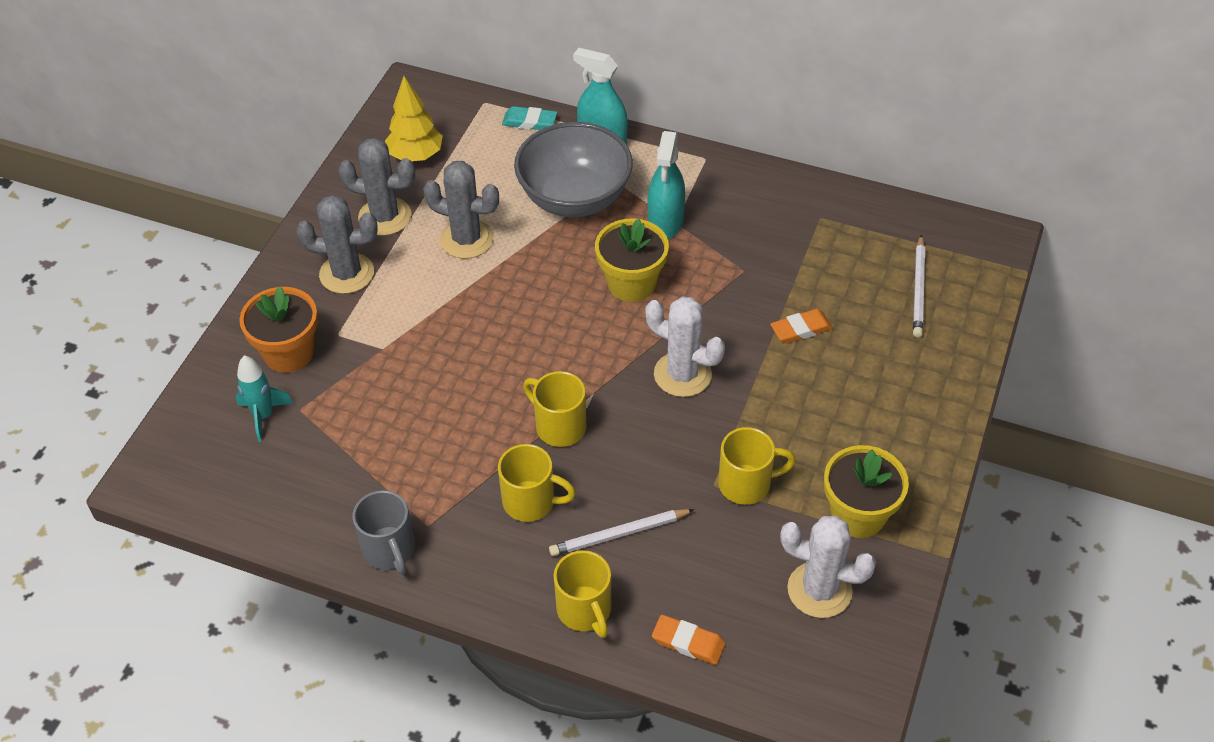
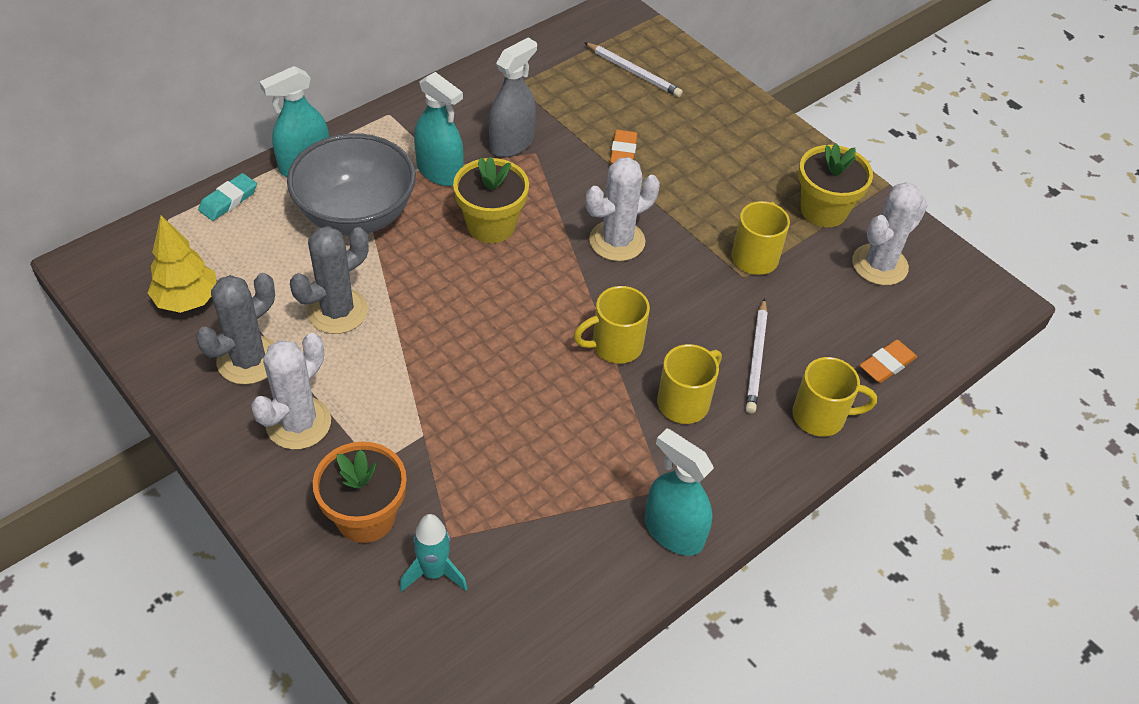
camera: 65 degrees left, 0 degrees up
grey cactus [296,195,378,294] -> white cactus [251,333,331,450]
grey mug [352,490,415,574] -> turquoise spray bottle [645,428,714,556]
none -> grey spray bottle [489,37,537,157]

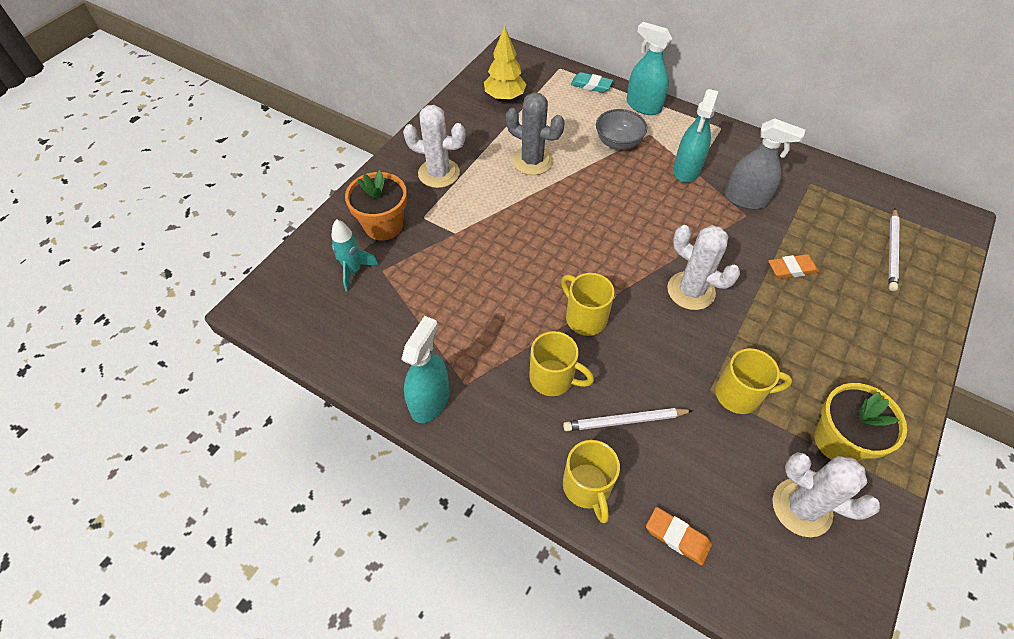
camera: 75 degrees right, 5 degrees up
grey cactus [196,273,275,385] -> none
grey bowl [287,133,416,235] -> grey bowl [596,109,647,150], size x0.57
yellow flower pot [453,157,529,243] -> none

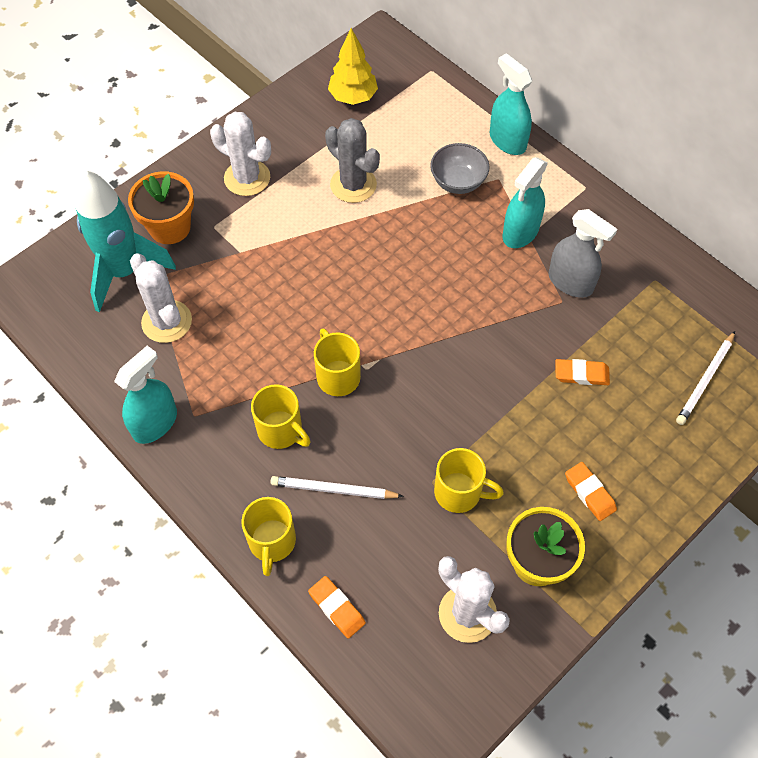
camera: 15 degrees right, 5 degrees up
turquoise rocket [331,219,379,292] -> turquoise rocket [75,170,176,312], size x1.93
turquoise eraser [571,72,613,93] -> none
white cactus [667,225,740,310] -> white cactus moved to [130,253,192,343]
none -> orange eraser [565,462,617,521]

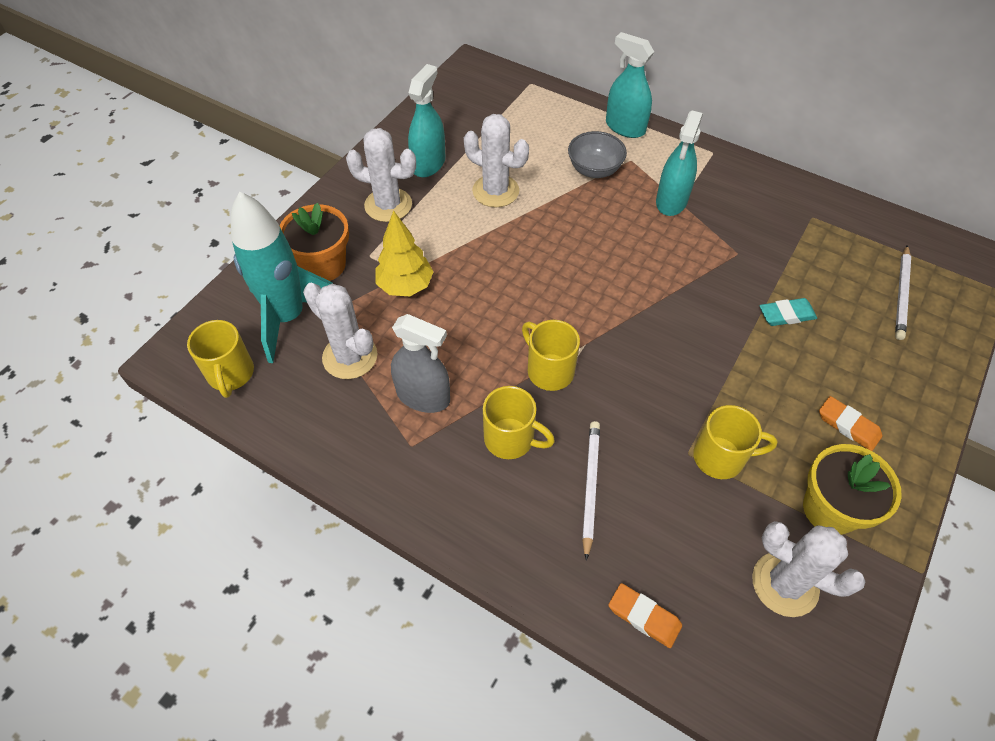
camera: 15 degrees left, 5 degrees down
turquoise spray bottle [114,346,177,444] -> turquoise spray bottle moved to [408,64,445,177]
yellow mug [241,497,296,576] -> yellow mug moved to [187,320,254,398]
white pencil [271,476,404,499] -> white pencil turned 105 degrees clockwise [582,421,600,561]
grey cactus [325,118,380,203] -> white cactus [464,114,529,207]
yellow tree [328,28,378,105] -> yellow tree moved to [375,210,434,296]
grey spray bottle [549,209,617,298] -> grey spray bottle moved to [391,314,450,413]
orange eraser [556,359,610,385] -> turquoise eraser [760,298,817,326]

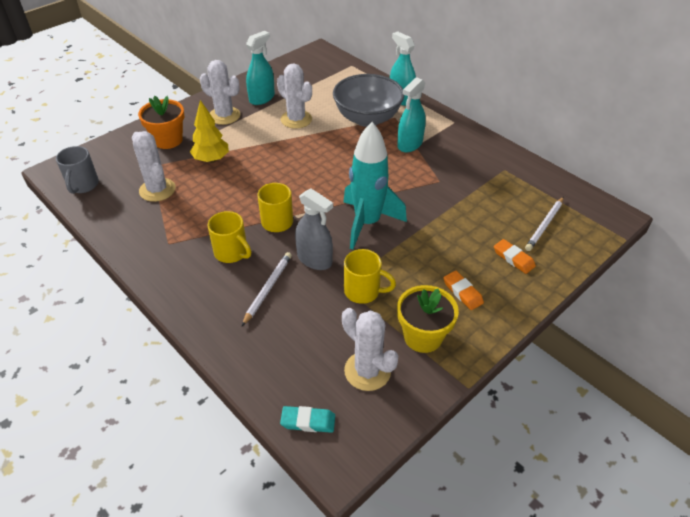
camera: 15 degrees right, 10 degrees down
yellow mug [187,320,254,398] -> grey mug [56,146,99,194]
turquoise rocket [231,191,333,363] -> turquoise rocket moved to [343,122,407,249]
grey spray bottle [391,314,450,413] -> grey spray bottle moved to [295,189,333,270]
grey bowl [568,131,627,178] -> grey bowl [333,74,404,127], size x1.77
orange eraser [608,583,682,648] -> orange eraser moved to [494,239,536,274]
turquoise eraser [760,298,817,326] -> turquoise eraser moved to [280,406,335,433]

